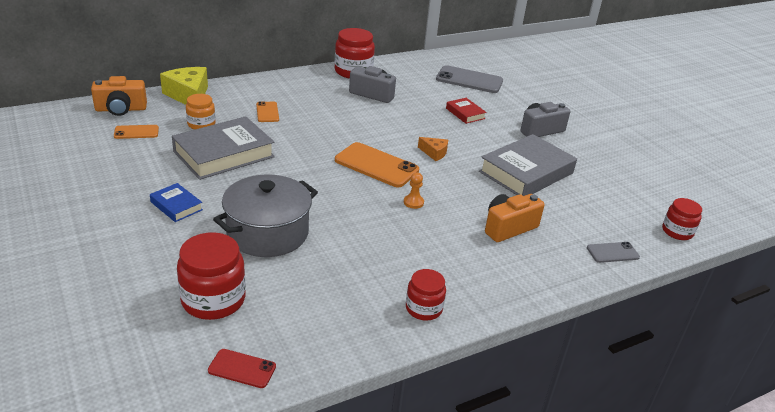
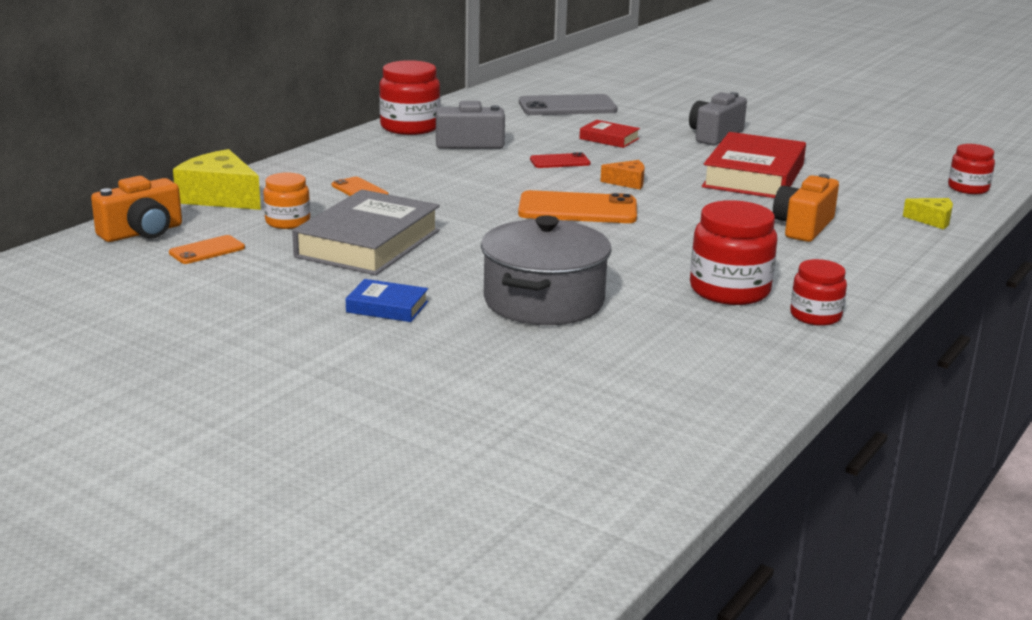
camera: 25 degrees left, 10 degrees down
red jar [177,232,246,320] -> red jar moved to [690,200,778,305]
red phone [208,349,276,388] -> red phone moved to [530,152,591,168]
orange pawn [404,172,424,209] -> none
grey book [479,134,577,196] -> red book [702,132,806,198]
grey phone [587,242,640,263] -> yellow cheese [903,198,953,229]

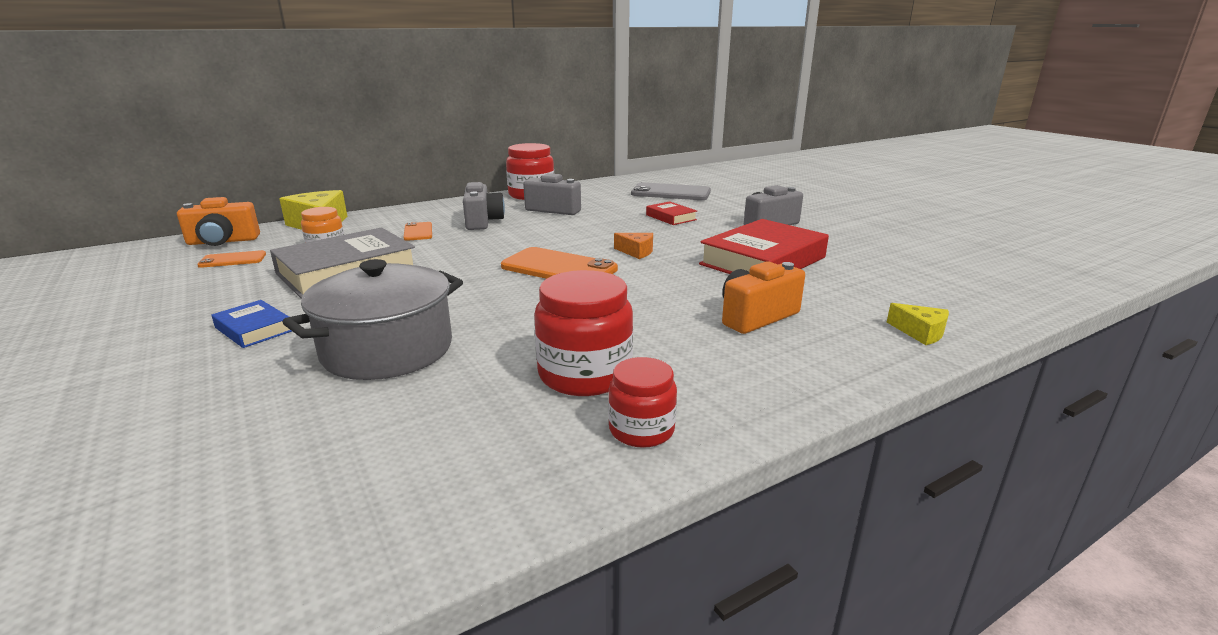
camera: 25 degrees right, 0 degrees up
red phone [530,152,591,168] -> none
red jar [948,144,995,194] -> none
none -> grey camera [463,182,505,230]

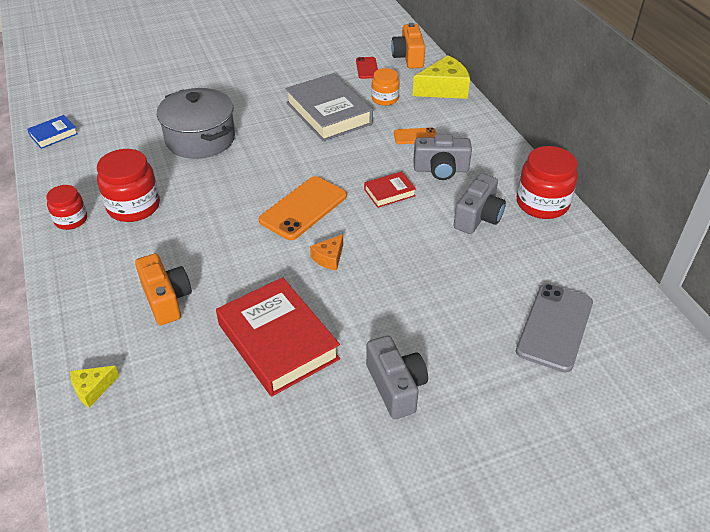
camera: 100 degrees right, 20 degrees up
orange phone [197,250,266,268] -> red phone [356,57,378,79]
blue book [211,300,292,348] -> blue book moved to [27,115,78,149]
red book [646,201,697,225] -> red book moved to [364,172,416,208]

